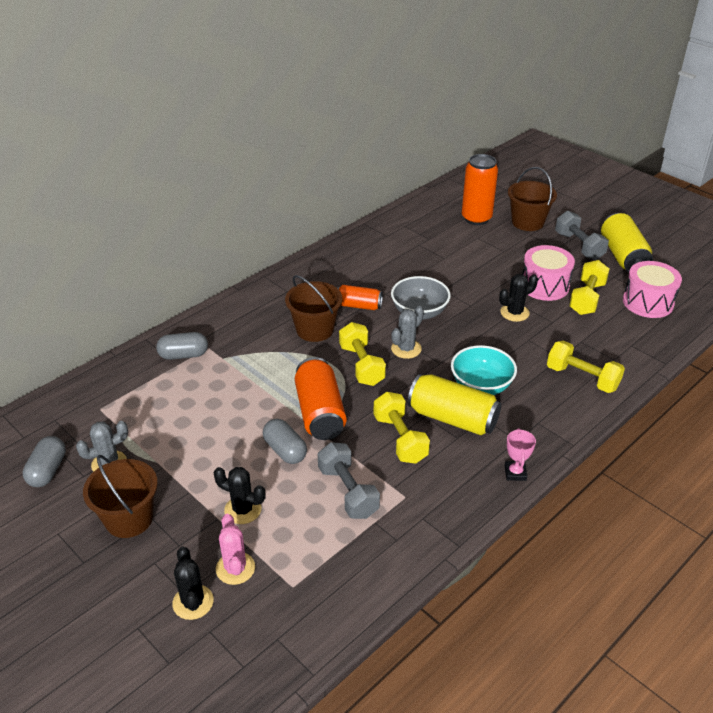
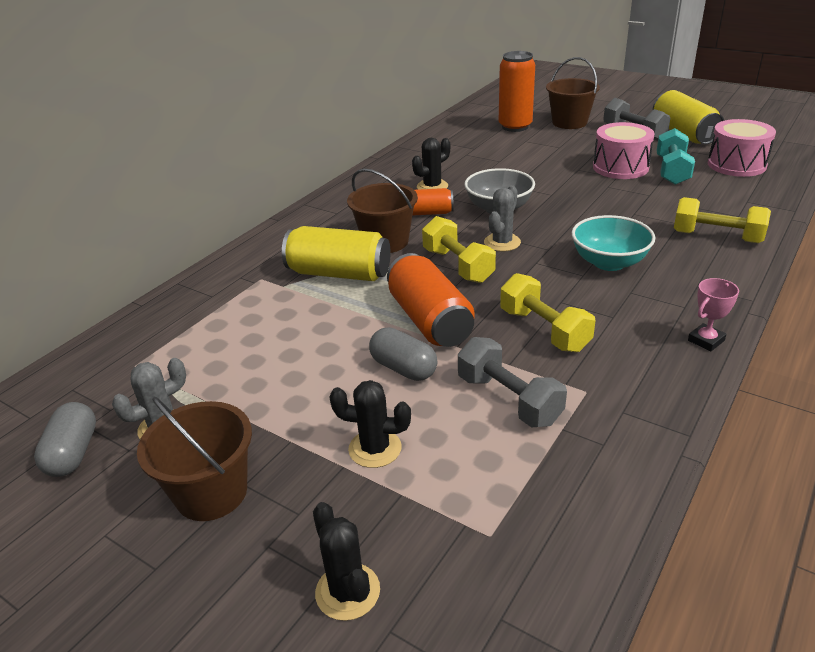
camera: 10 degrees left, 5 degrees down
grey capsule [156,332,208,360] -> none
pink cactus [216,514,255,585] -> none
yellow can [408,374,501,435] -> yellow can moved to [282,226,391,281]
black cactus [499,274,538,322] -> black cactus moved to [412,138,450,190]
pink trophy [505,428,536,481] -> pink trophy turned 60 degrees clockwise [688,278,739,351]
yellow dumbbell [569,260,610,315] -> turquoise dumbbell [656,128,695,185]

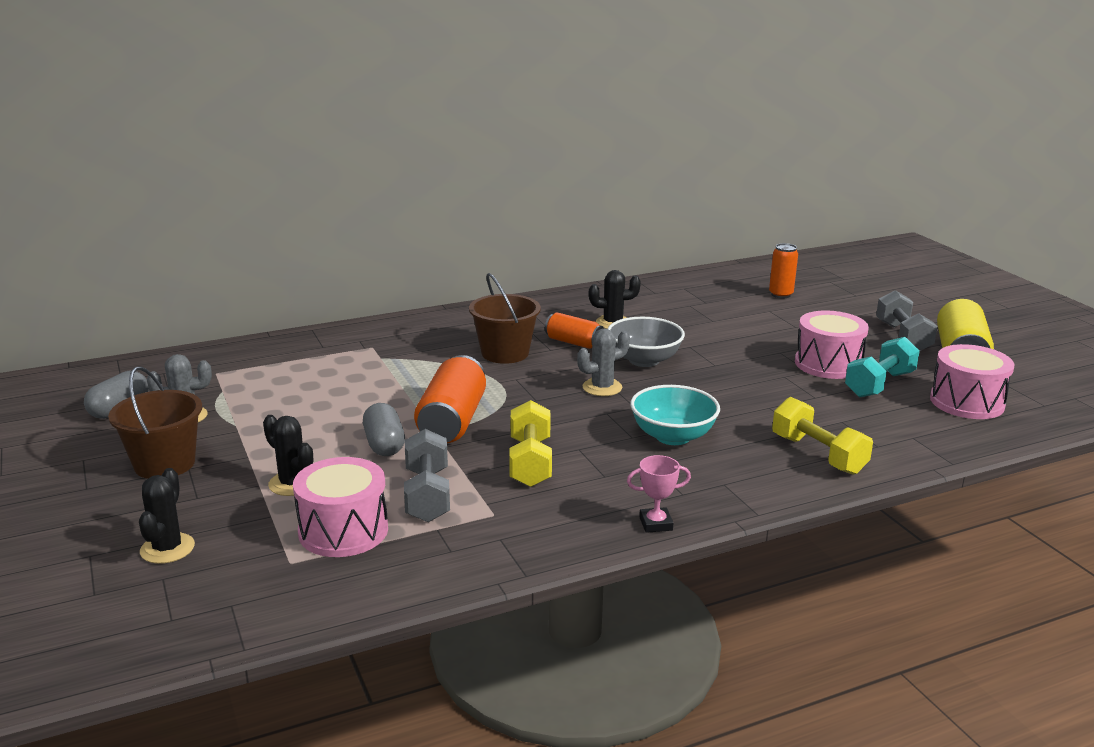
camera: 30 degrees right, 10 degrees down
yellow can [282,226,391,281] -> none
yellow dumbbell [422,216,496,283] -> none
orange can [498,51,535,132] -> orange can [769,243,798,298], size x0.60
brown bucket [546,57,600,129] -> none
none -> pink drum [293,457,388,557]

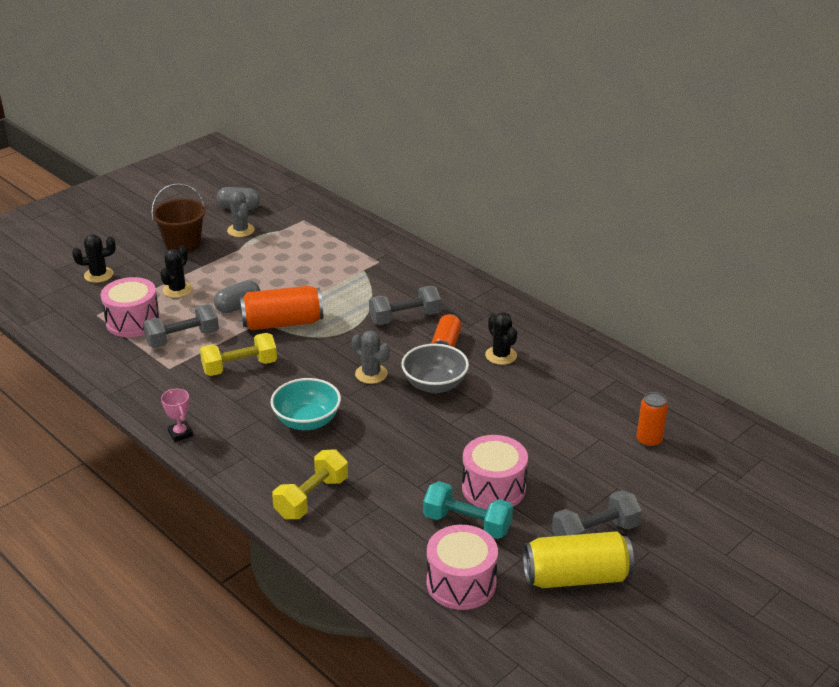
camera: 70 degrees right, 10 degrees up
brown bucket [469,273,541,364] -> grey dumbbell [369,286,441,325]

